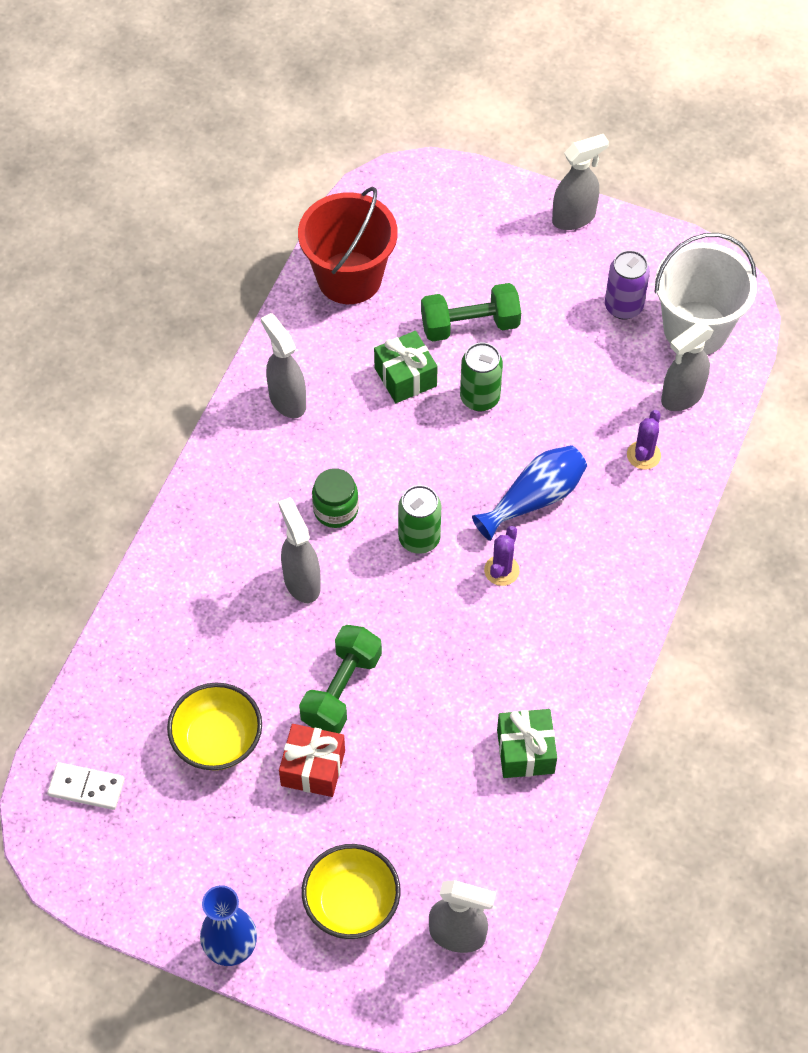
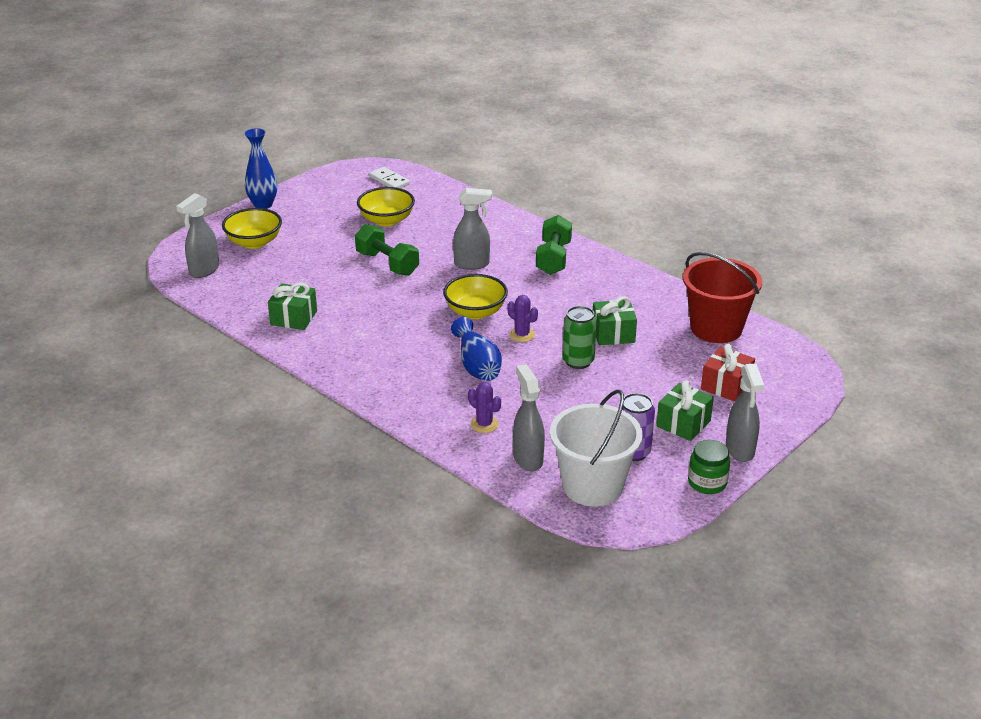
camera: 110 degrees right, 25 degrees down
white domino [47,762,125,810] -> white domino turned 75 degrees counterclockwise [369,167,410,188]
grey spray bottle [261,313,306,418] -> none
red gift [279,724,345,797] -> red gift moved to [701,344,755,402]
green jar [312,468,359,528] -> green jar moved to [688,440,730,494]
green can [398,485,441,554] -> yellow bowl [443,274,508,319]
green dumbbell [421,283,521,342] -> green dumbbell moved to [536,215,572,275]
purple cactus [484,526,520,586] -> purple cactus moved to [507,295,538,342]
none -> green gift [656,380,714,441]

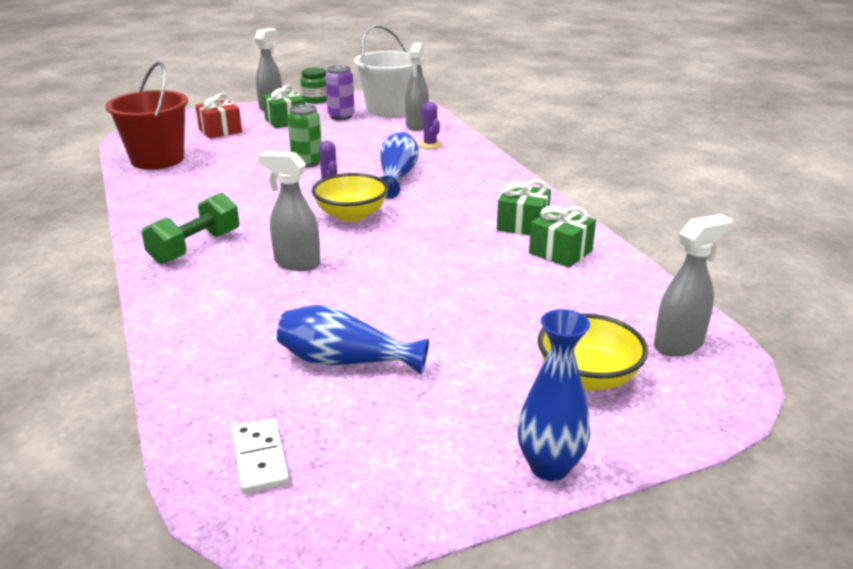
camera: 155 degrees left, 5 degrees down
green dumbbell [355,224,419,276] -> none
yellow bowl [357,187,415,226] -> blue vase [277,305,429,375]
green gift [593,296,637,345] -> green gift moved to [497,180,551,235]

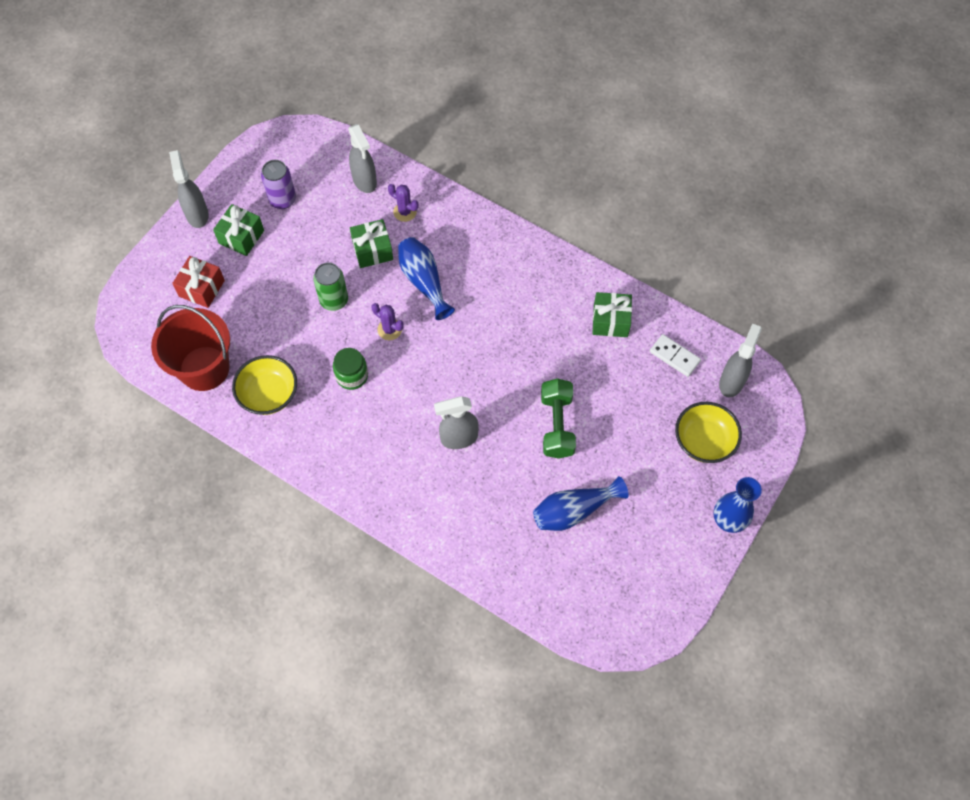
camera: 35 degrees left, 35 degrees up
green dumbbell [142,193,239,264] -> green dumbbell moved to [541,379,576,459]
white domino [232,419,289,494] -> white domino moved to [650,334,701,377]
green jar [300,68,327,104] -> green jar moved to [333,348,368,390]
yellow bowl [312,173,388,222] -> yellow bowl moved to [232,355,297,415]
white bucket [354,25,413,117] -> none
green gift [497,180,551,235] -> green gift moved to [350,219,393,268]

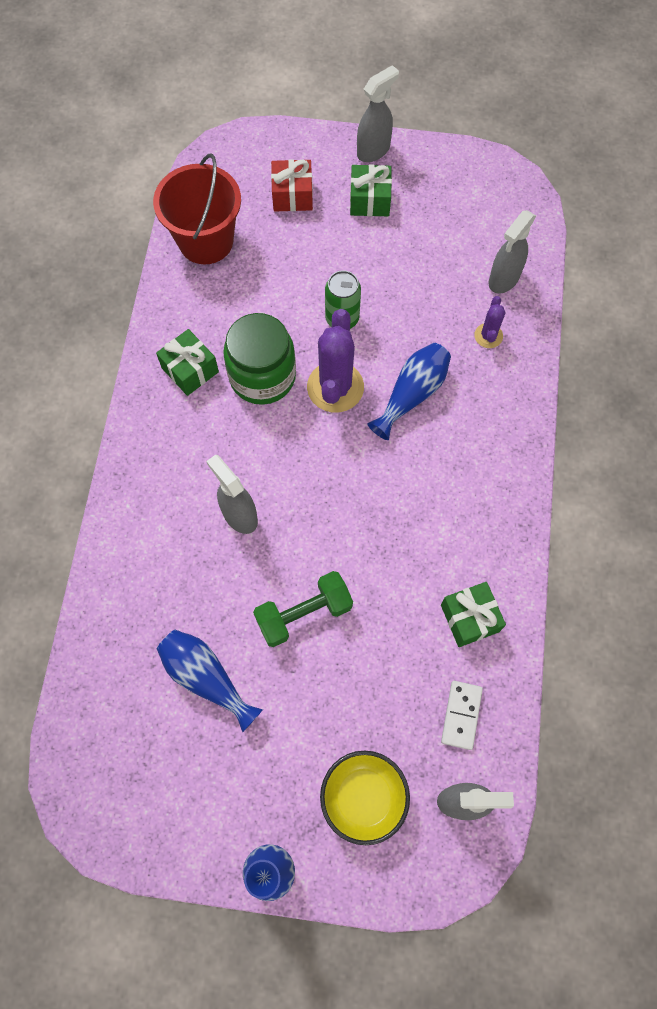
camera: 65 degrees right, 5 degrees up
yellow bowl [232,355,297,415] -> none
purple can [261,160,296,209] -> none
green jar [333,348,368,390] -> green jar [223,313,296,405], size x1.77
green gift [350,219,393,268] -> green gift moved to [156,329,219,396]
purple cactus [371,303,404,340] -> purple cactus [307,309,364,413], size x1.95

